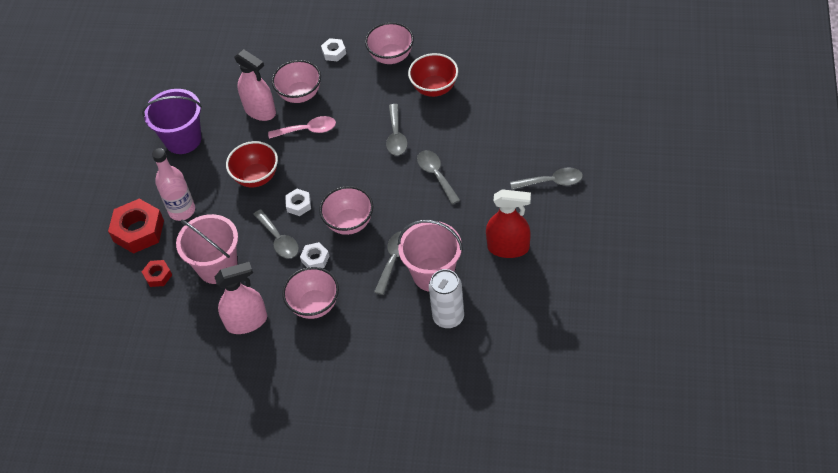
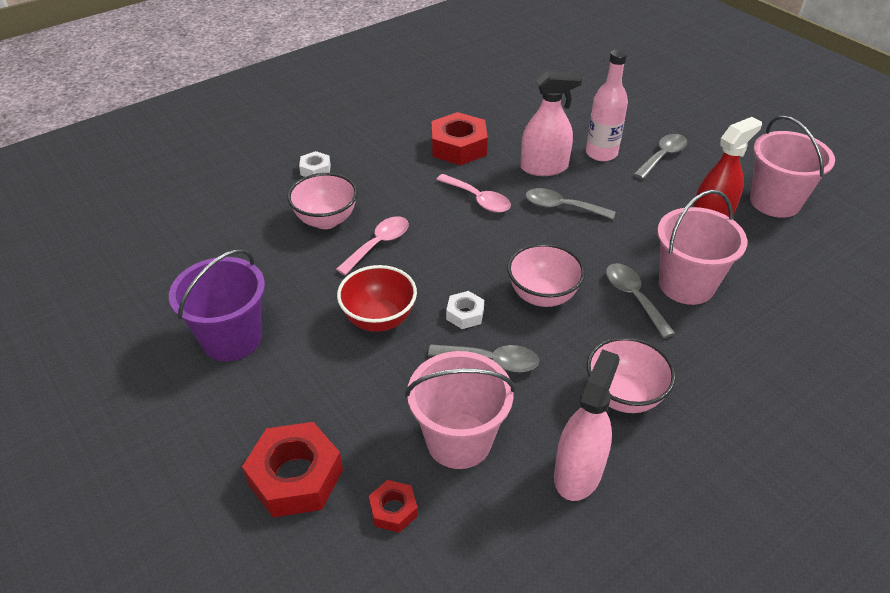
camera: 50 degrees left, 10 degrees down
pink bottle [152,148,195,221] -> pink bottle moved to [586,49,628,161]
pink spray bottle [234,49,276,121] -> pink spray bottle moved to [521,71,582,176]
white nut [300,242,329,268] -> none
pink bowl [365,22,414,64] -> none
grey spoon [386,104,408,156] -> pink spoon [436,174,511,213]
red bowl [408,53,458,97] -> red nut [431,112,488,165]
white can [429,269,464,328] -> none
none -> pink bucket [750,115,835,218]

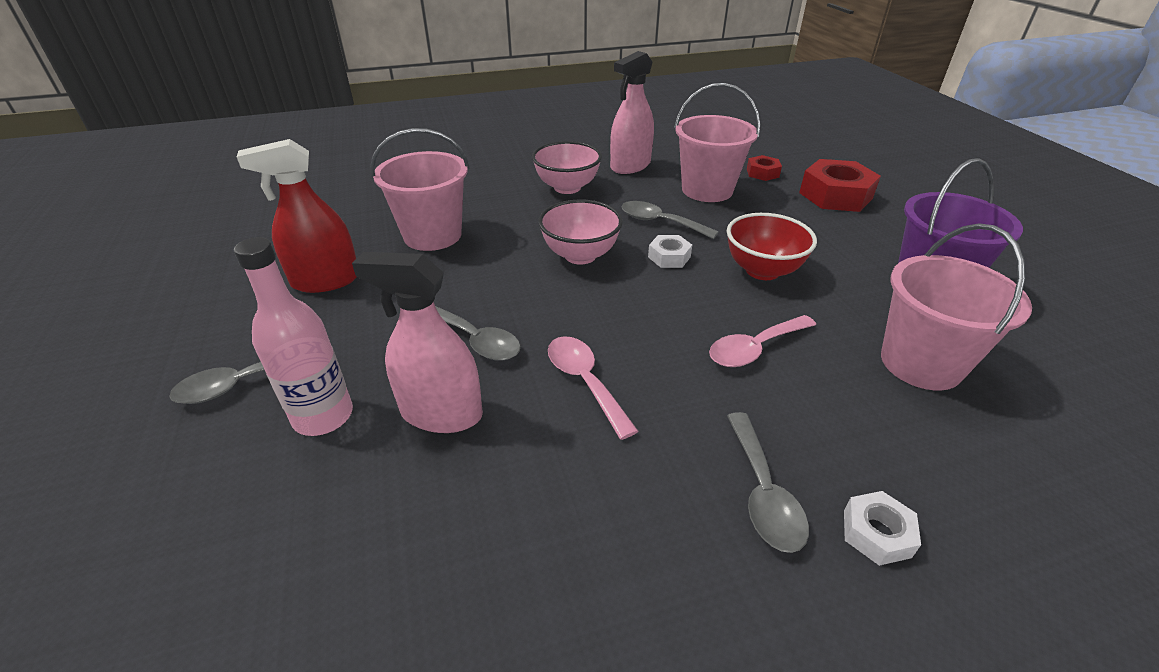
camera: 160 degrees left, 5 degrees down
pink bowl [287,173,358,229] -> none
red nut [431,112,488,165] -> none
grey spoon [606,263,675,338] -> grey spoon moved to [727,412,809,553]
pink bucket [750,115,835,218] -> pink bucket moved to [881,223,1032,390]

